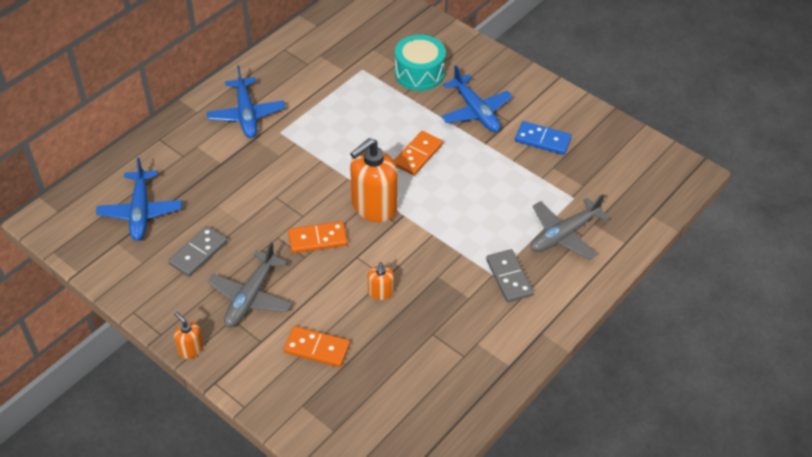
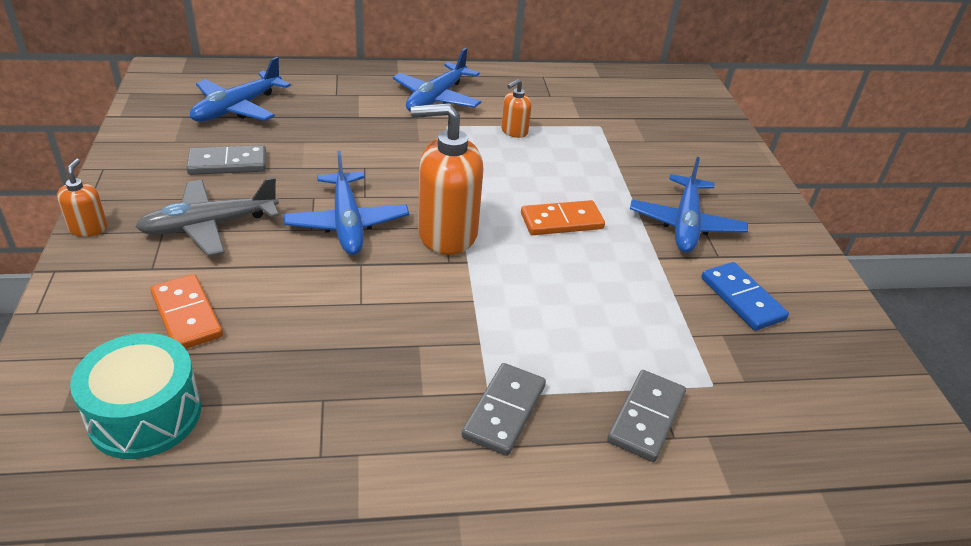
camera: 40 degrees right, 10 degrees down
orange domino [288,221,348,253] -> blue plane [284,151,409,255]
orange soap dispenser [368,262,394,300] -> orange soap dispenser moved to [501,79,532,138]
turquoise drum [395,35,446,91] -> turquoise drum moved to [70,333,201,459]
grey plane [531,194,610,260] -> grey domino [607,370,686,462]

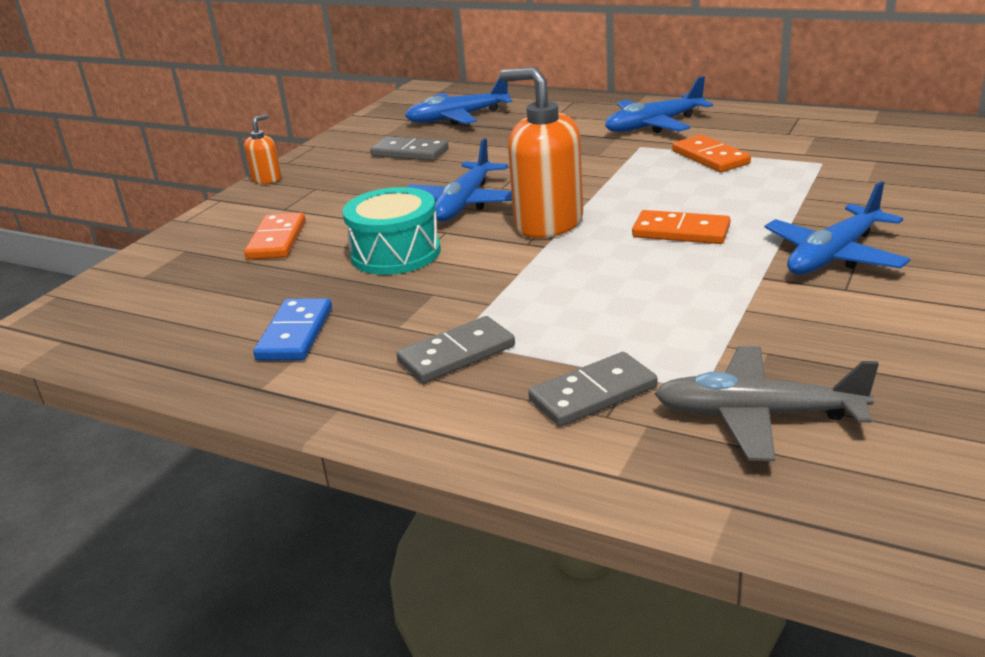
camera: 40 degrees right, 10 degrees down
turquoise drum [70,333,201,459] -> turquoise drum moved to [343,187,441,275]
grey plane [135,177,279,256] -> grey plane moved to [655,346,879,461]
orange soap dispenser [501,79,532,138] -> orange domino [672,135,751,172]
blue domino [701,262,789,331] -> blue domino moved to [253,298,332,361]

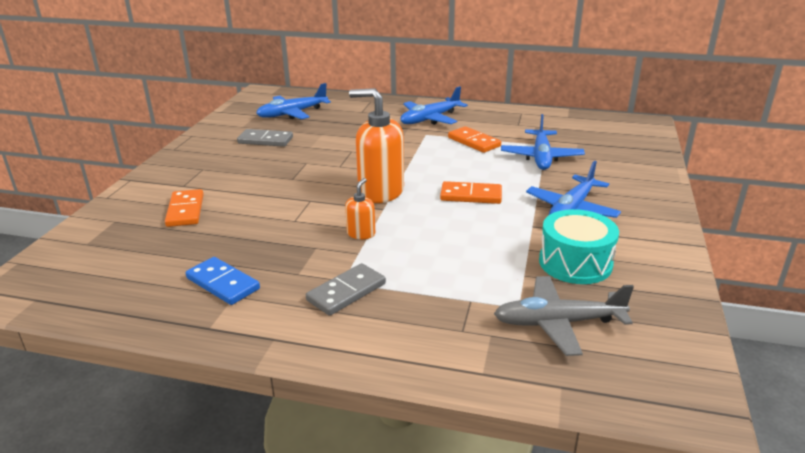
camera: 15 degrees left, 0 degrees up
orange soap dispenser [244,114,282,184] -> orange soap dispenser moved to [345,178,375,240]
blue domino [253,298,332,361] -> blue domino turned 45 degrees counterclockwise [186,257,260,305]
turquoise drum [343,187,441,275] -> turquoise drum moved to [539,209,619,284]
blue plane [407,138,512,222] -> blue plane moved to [501,114,585,170]
grey domino [528,352,657,427] -> none

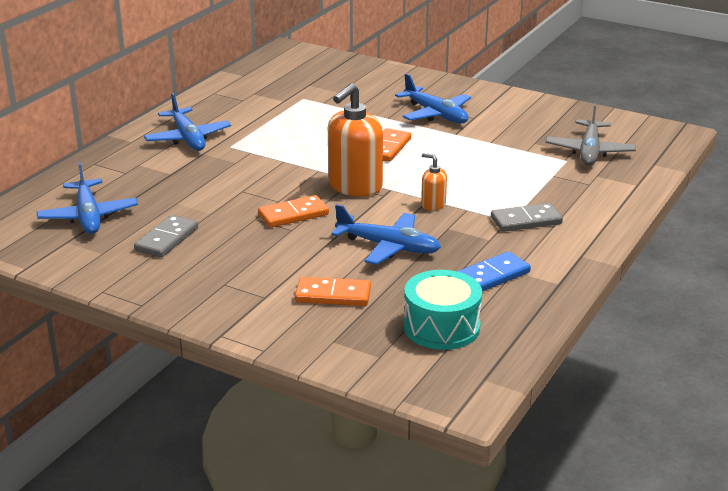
camera: 75 degrees left, 0 degrees up
grey domino [306,263,386,316] -> grey domino turned 75 degrees counterclockwise [491,203,563,232]
orange domino [448,126,501,153] -> orange domino moved to [258,195,329,228]
blue plane [501,114,585,170] -> blue plane moved to [331,204,441,265]
turquoise drum [539,209,619,284] -> turquoise drum moved to [404,270,482,350]

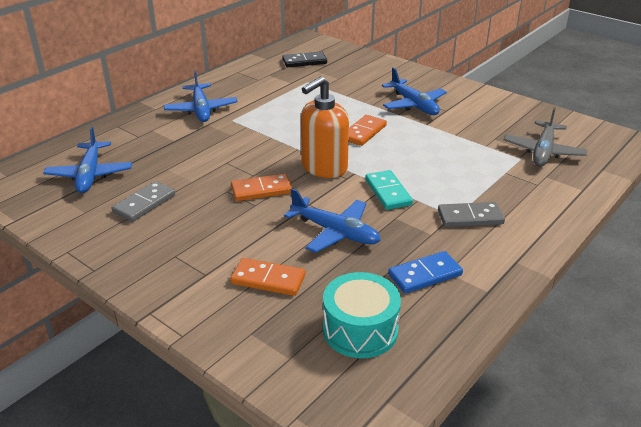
camera: 10 degrees right, 5 degrees up
orange soap dispenser [421,153,447,211] -> turquoise domino [365,170,413,210]
none -> black domino [282,51,327,67]

